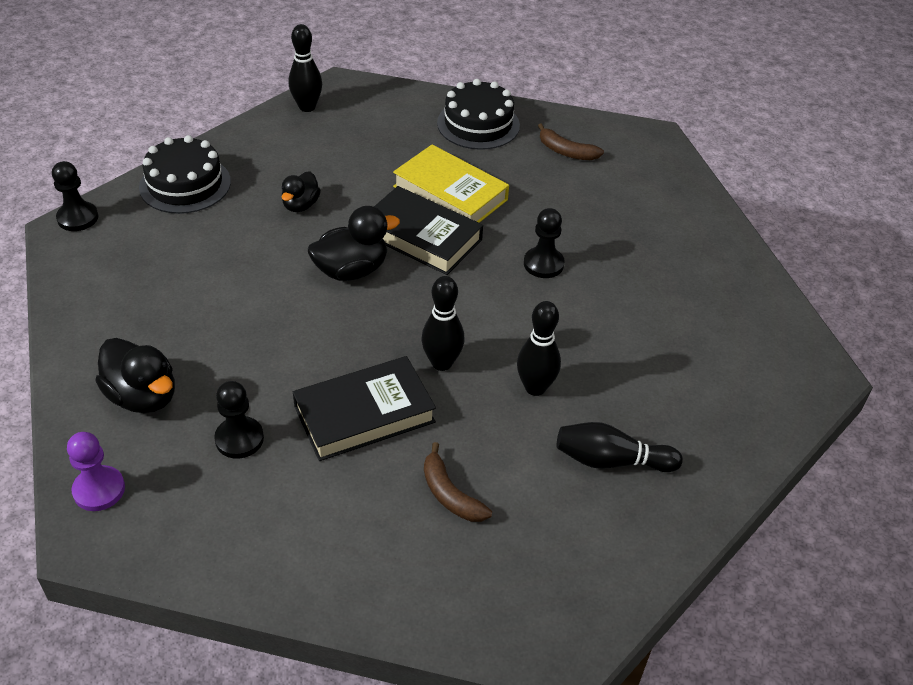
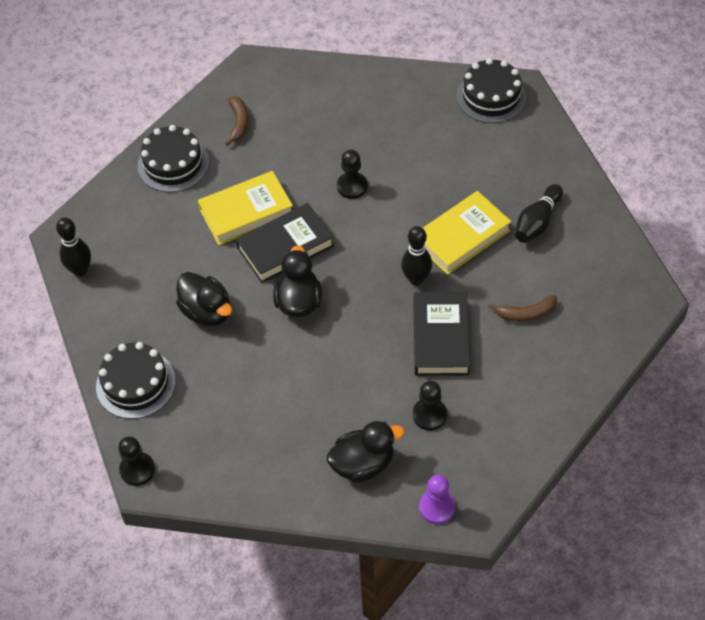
camera: 60 degrees left, 10 degrees up
black duck [282,171,321,212] -> black duck [176,272,232,326], size x1.59
black bowling pin [517,301,561,396] -> yellow book [423,191,511,275]
brown banana [538,123,604,160] -> brown banana turned 60 degrees counterclockwise [225,96,249,146]
none -> black cake [456,58,526,123]

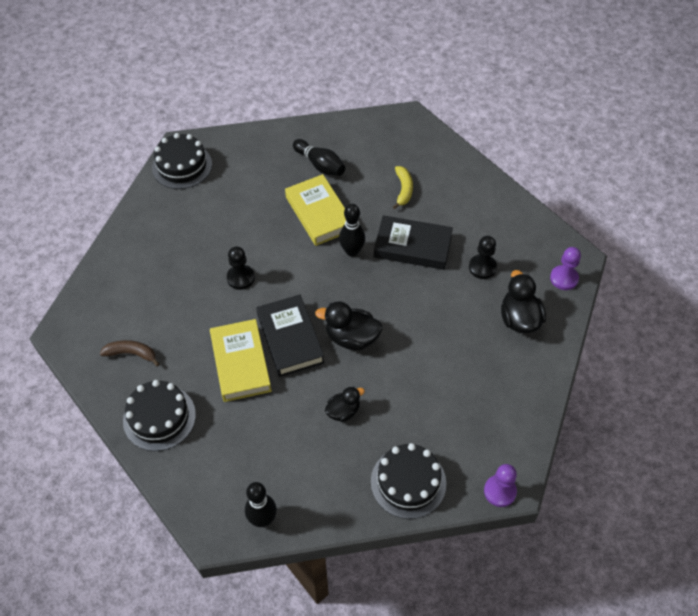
camera: 80 degrees left, 0 degrees up
black pawn [118,436,155,486] -> purple pawn [484,464,517,507]
black duck [176,272,232,326] -> black duck [325,386,365,422], size x0.63
brown banana [488,295,557,322] -> yellow banana [393,166,413,209]

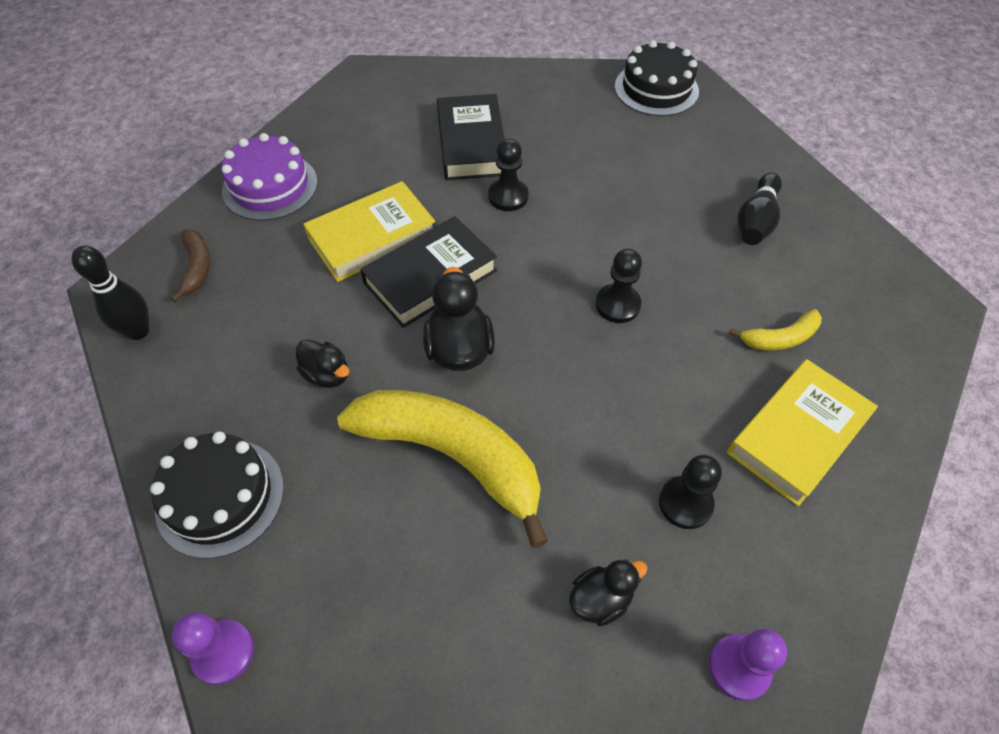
camera: 70 degrees right, 0 degrees up
brown banana [100,340,159,366] -> brown banana moved to [170,230,211,302]
black cake [123,380,196,451] -> purple cake [222,133,318,221]
yellow book [285,174,346,246] -> yellow book moved to [727,359,878,506]
black bowling pin [339,204,365,257] -> black pawn [596,249,642,323]
black book [374,215,453,270] -> black book moved to [437,94,504,180]
black duck [501,270,546,333] -> black duck [569,559,647,626], size x0.63
none -> yellow banana [337,390,548,548]

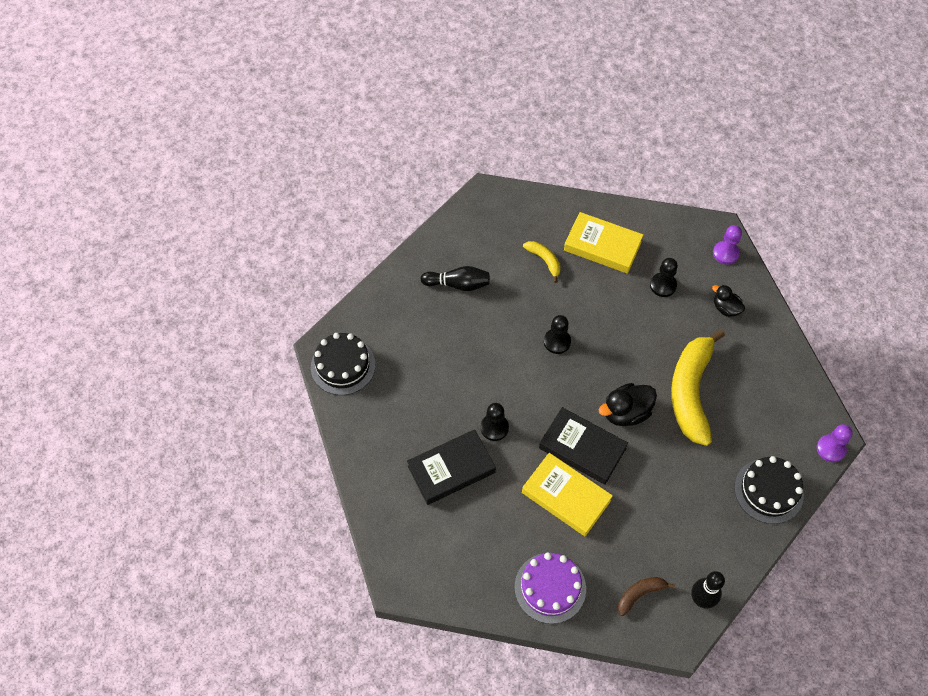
camera: 110 degrees left, 5 degrees up
black duck [296,339,349,388] -> none

